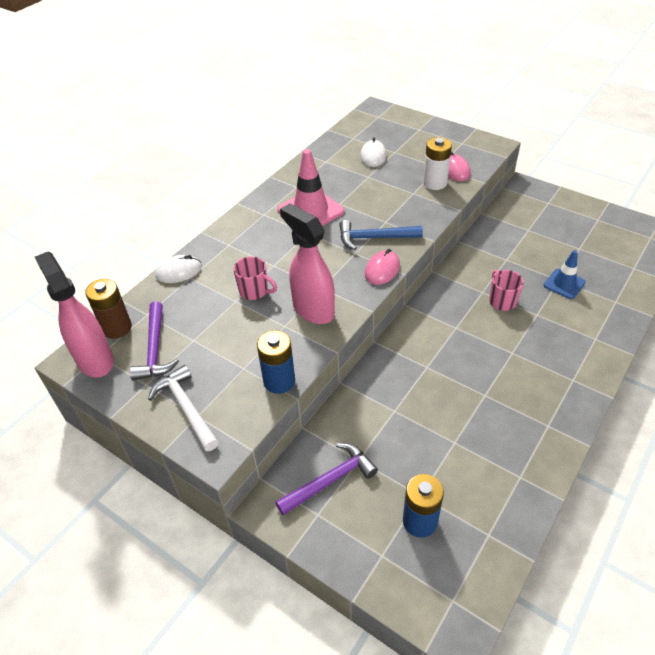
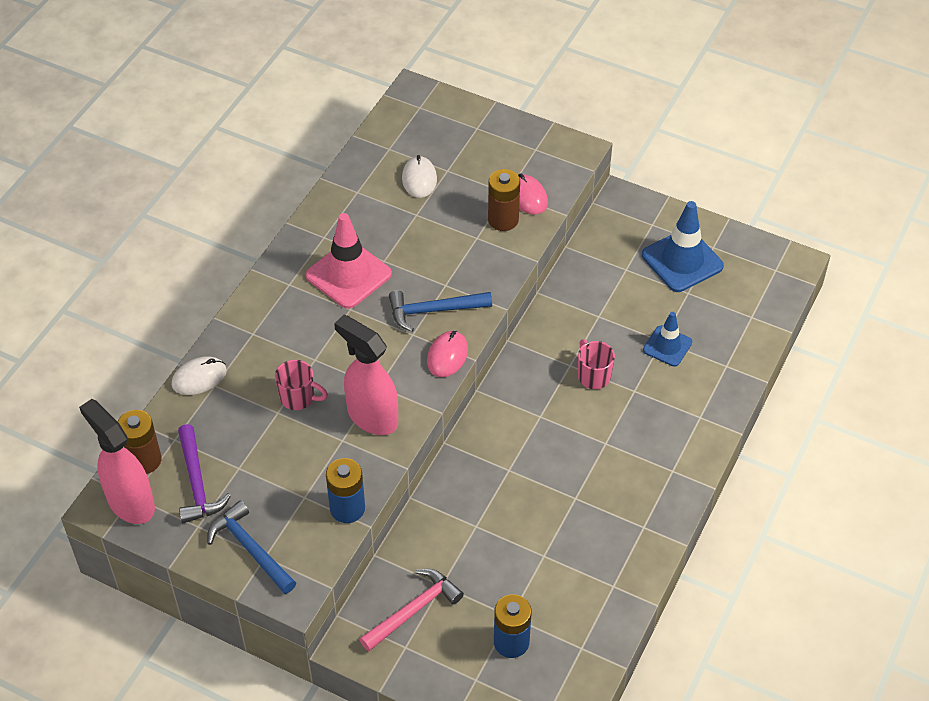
camera: 10 degrees left, 5 degrees up
white hammer [148,365,219,451] -> blue hammer [207,500,296,594]
purple hammer [275,443,378,515] -> pink hammer [359,569,464,651]
white battery [423,137,452,190] -> brown battery [488,169,520,231]
none -> blue traffic cone [642,201,724,292]

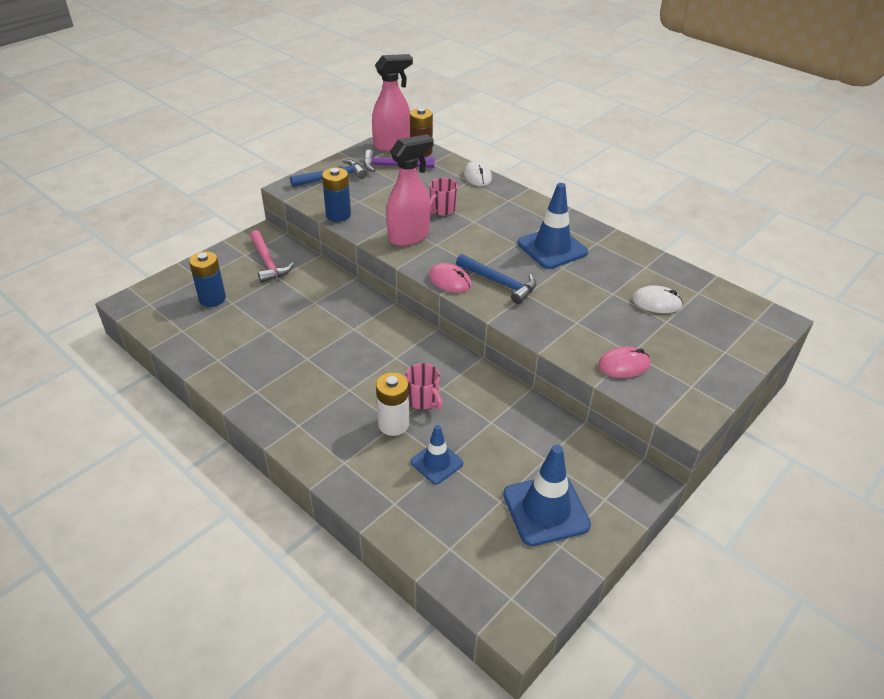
camera: 105 degrees right, 10 degrees down
pink traffic cone [306,213,392,309] -> blue traffic cone [517,183,588,269]
blue hammer [389,290,492,332] -> blue hammer turned 120 degrees clockwise [456,254,536,304]
brown battery [488,169,520,231] -> none
pink mug [578,339,615,389] -> pink mug turned 60 degrees clockwise [405,363,443,409]
none -> white battery [376,373,409,436]

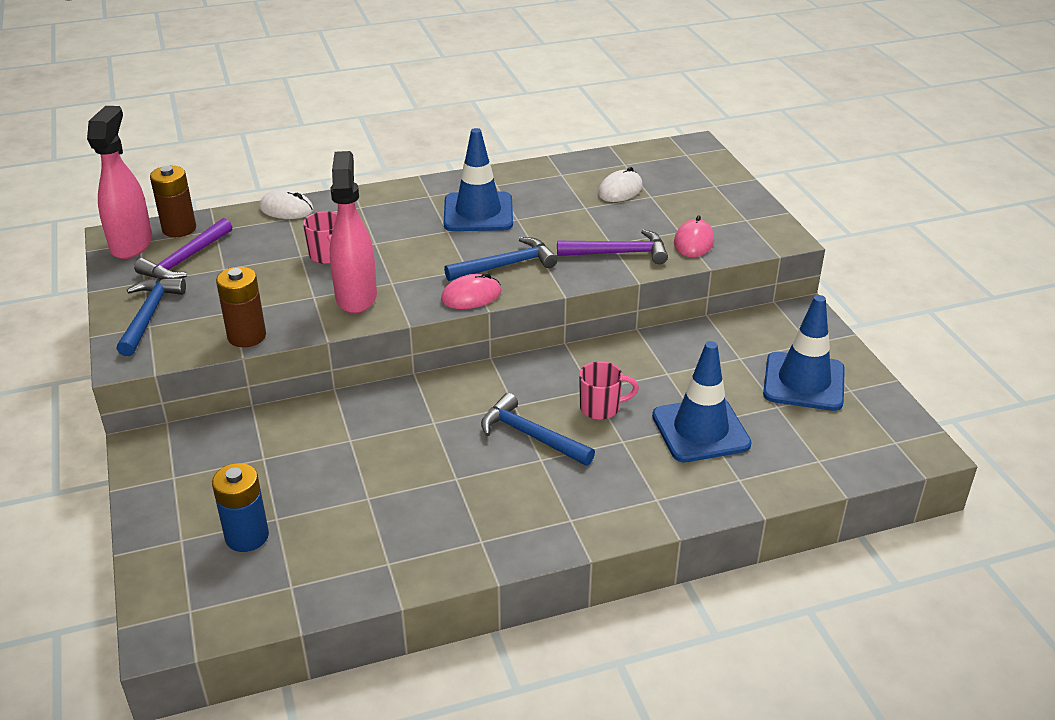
camera: 60 degrees left, 5 degrees down
pink hammer [250,230,294,283] -> none
blue battery [322,168,351,222] -> brown battery [216,267,266,347]
white battery [376,373,409,436] -> none
blue traffic cone [410,425,463,484] -> blue traffic cone [652,341,752,462], size x1.67
none -> blue hammer [481,393,595,466]
none -> purple hammer [557,229,668,264]

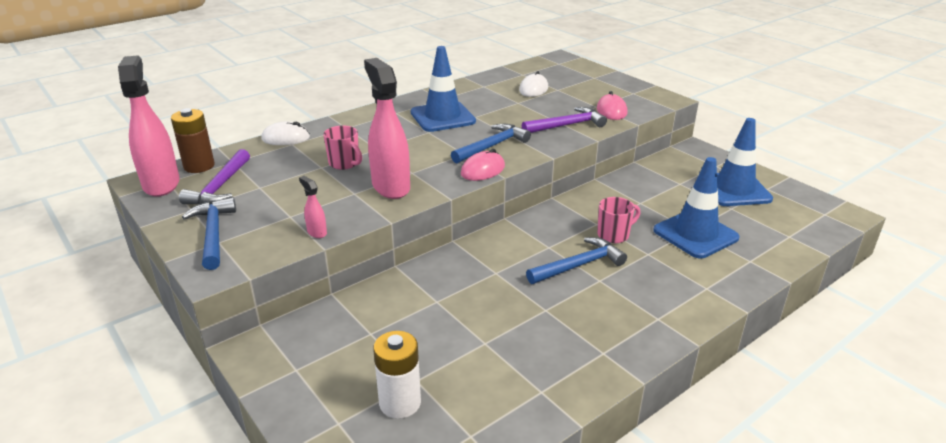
camera: 20 degrees left, 5 degrees down
blue battery [212,463,269,552] -> white battery [373,331,421,419]
brown battery [216,267,266,347] -> pink spray bottle [299,176,327,238]
blue hammer [481,393,595,466] -> blue hammer turned 135 degrees clockwise [526,237,627,284]

